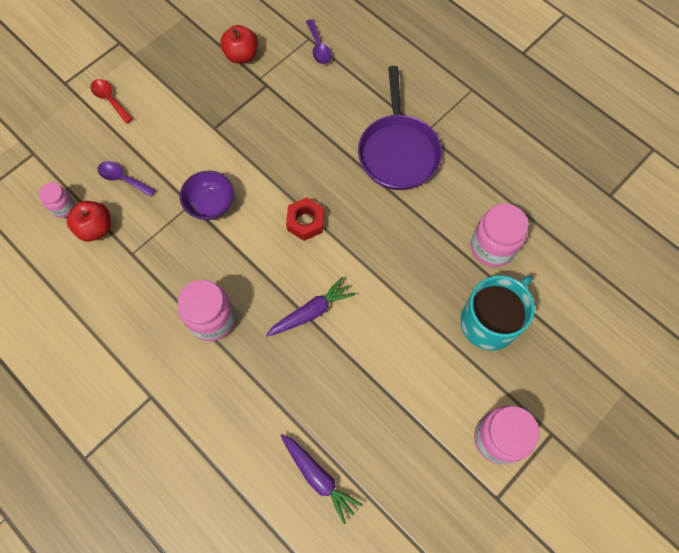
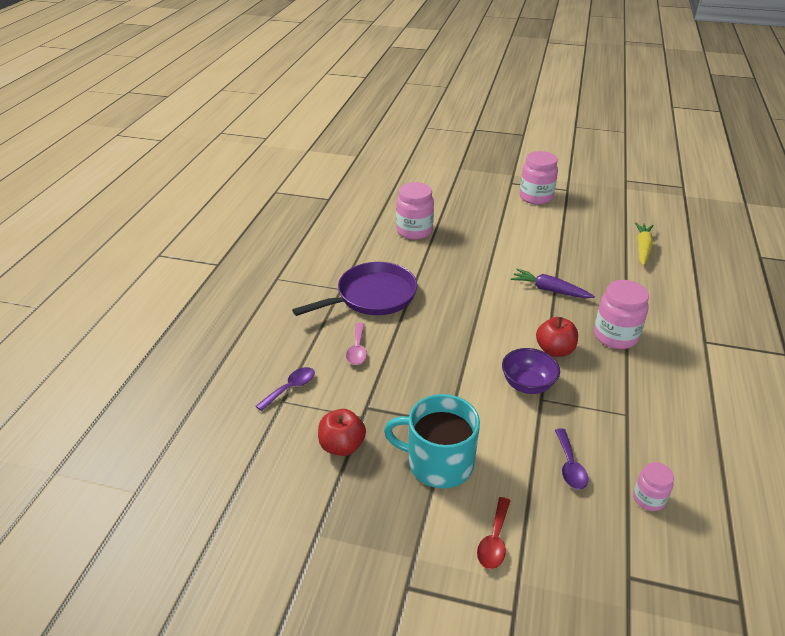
camera: 120 degrees left, 30 degrees down
red apple [67,201,110,241] -> red apple moved to [536,317,578,357]
purple carrot [280,434,363,524] -> yellow carrot [635,222,653,266]
red nut [286,198,324,241] -> none
turquoise mug [460,275,535,350] -> turquoise mug moved to [384,394,480,488]
none -> pink spoon [346,323,367,365]

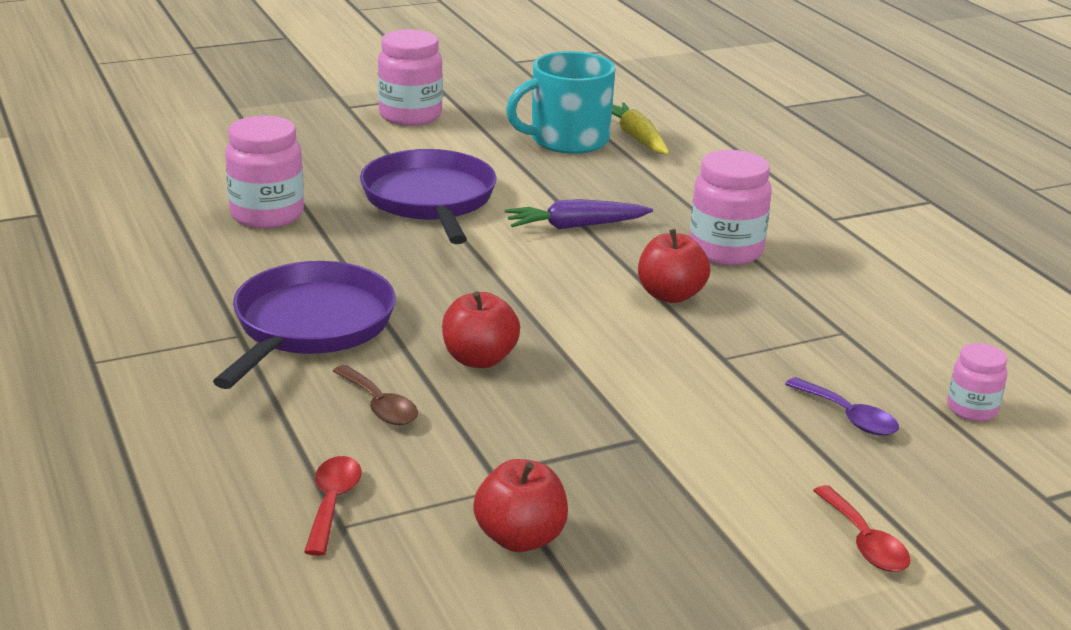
camera: 40 degrees left, 10 degrees down
purple spoon [256,367,315,411] -> red spoon [304,456,362,556]
pink spoon [346,323,367,365] -> brown spoon [333,365,418,425]
turquoise mug [384,394,480,488] -> turquoise mug moved to [506,51,615,154]
purple bowl [502,348,560,394] -> none
none -> purple pan [360,149,497,244]
none -> red apple [442,291,520,368]

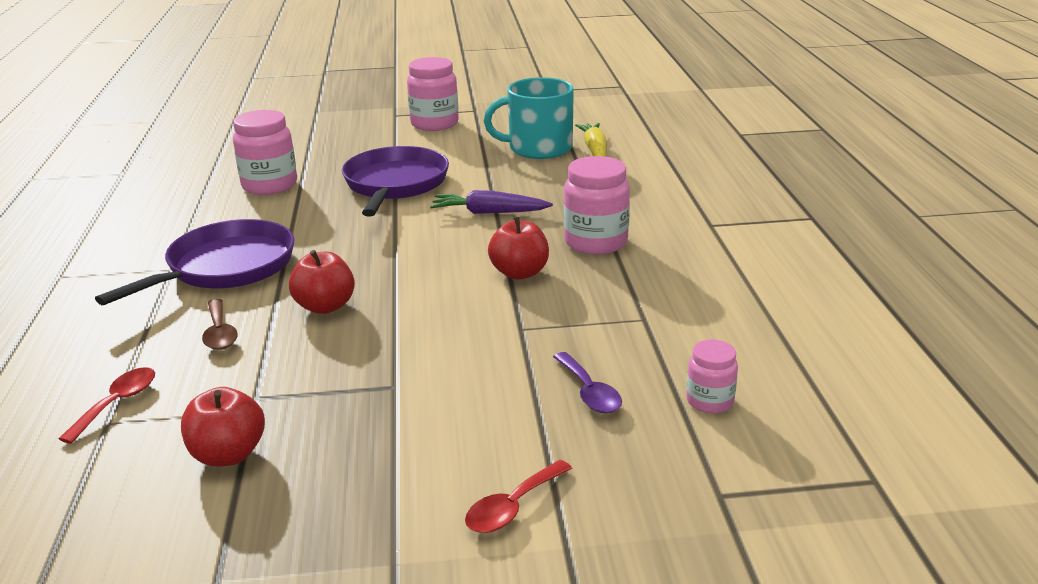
camera: 20 degrees right, 0 degrees up
red spoon [813,485,911,572] -> red spoon turned 45 degrees clockwise [465,460,572,533]

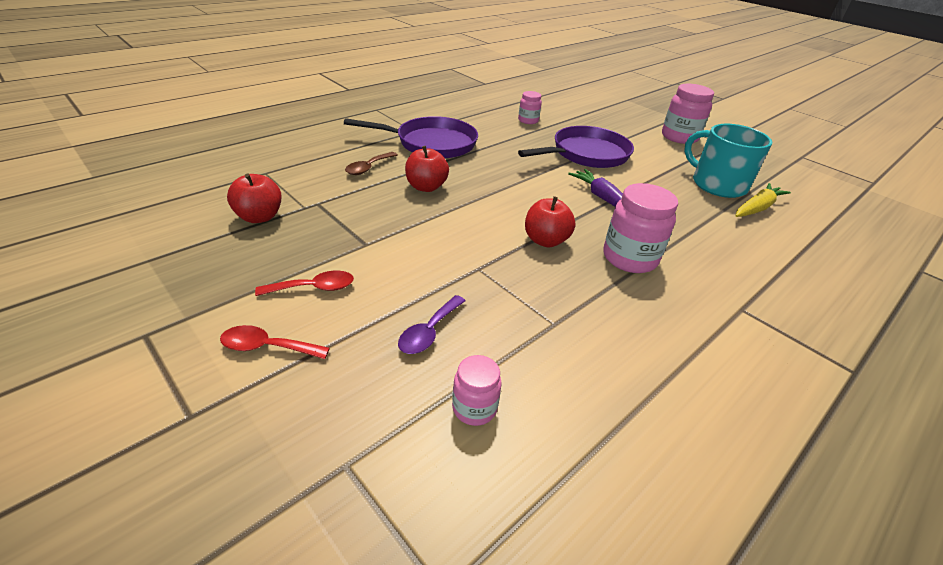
camera: 50 degrees right, 10 degrees up
red spoon [59,367,155,444] -> red spoon moved to [255,271,354,296]
pink jar [233,110,297,195] -> pink jar [518,91,542,124], size x0.57

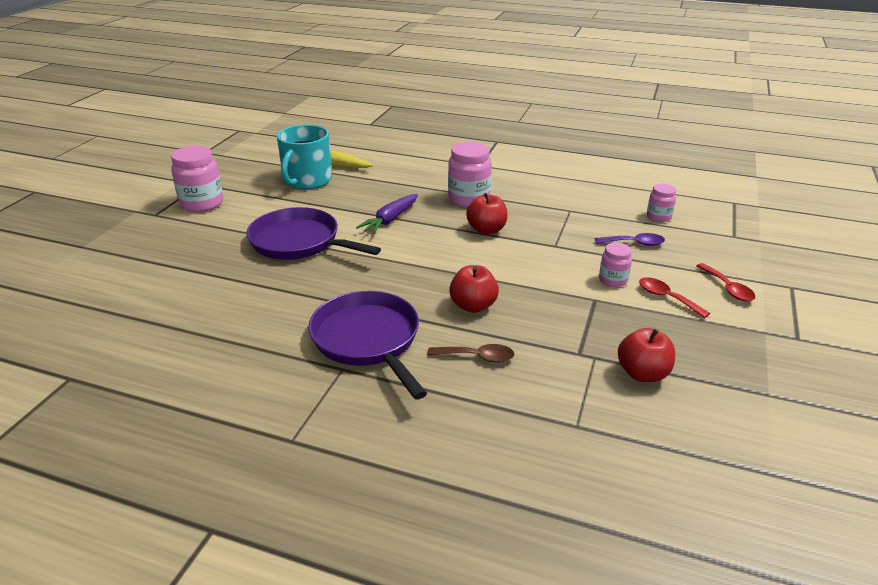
camera: 115 degrees left, 5 degrees down
pink jar [518,91,542,124] -> pink jar moved to [599,243,632,287]

